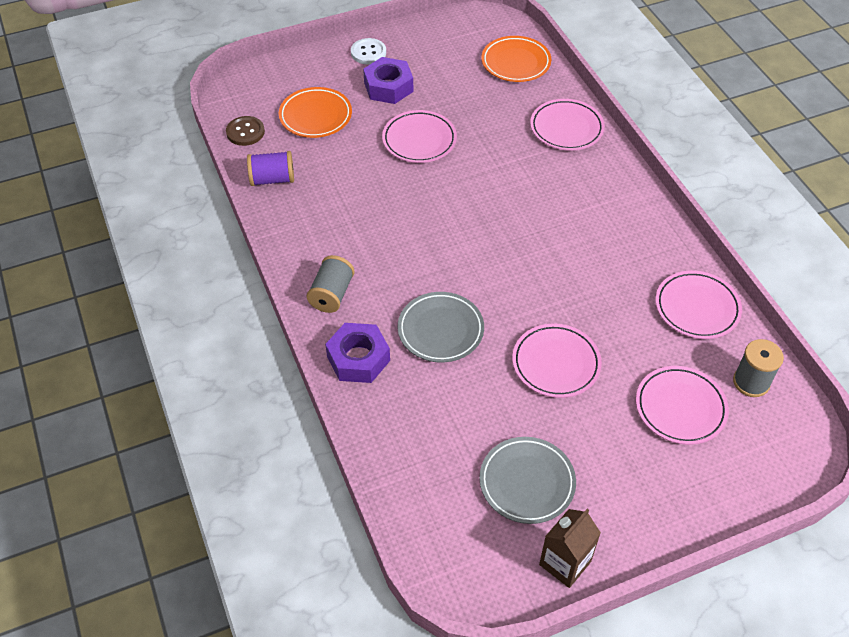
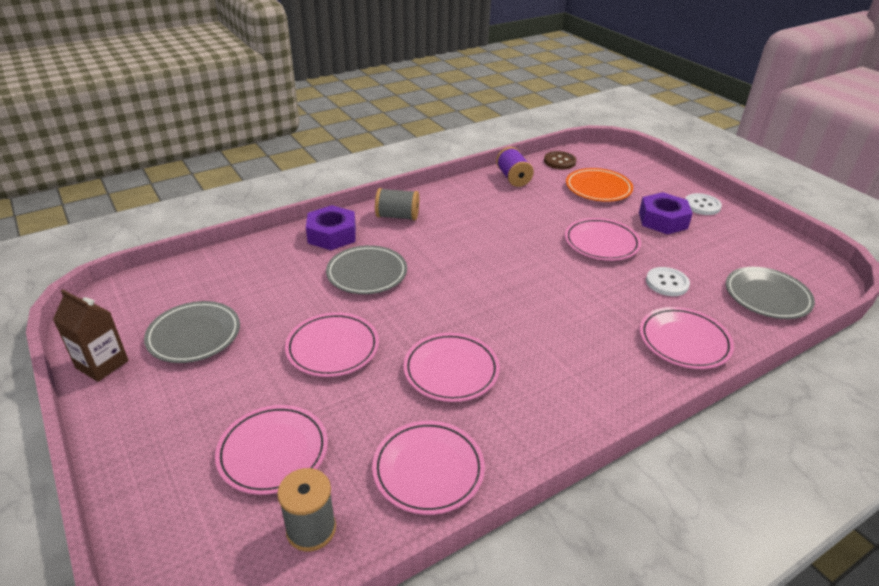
camera: 80 degrees right, 15 degrees down
orange plate [481,36,551,82] -> grey plate [726,267,815,319]
none -> pink plate [403,333,500,402]
none -> white button [646,267,690,296]

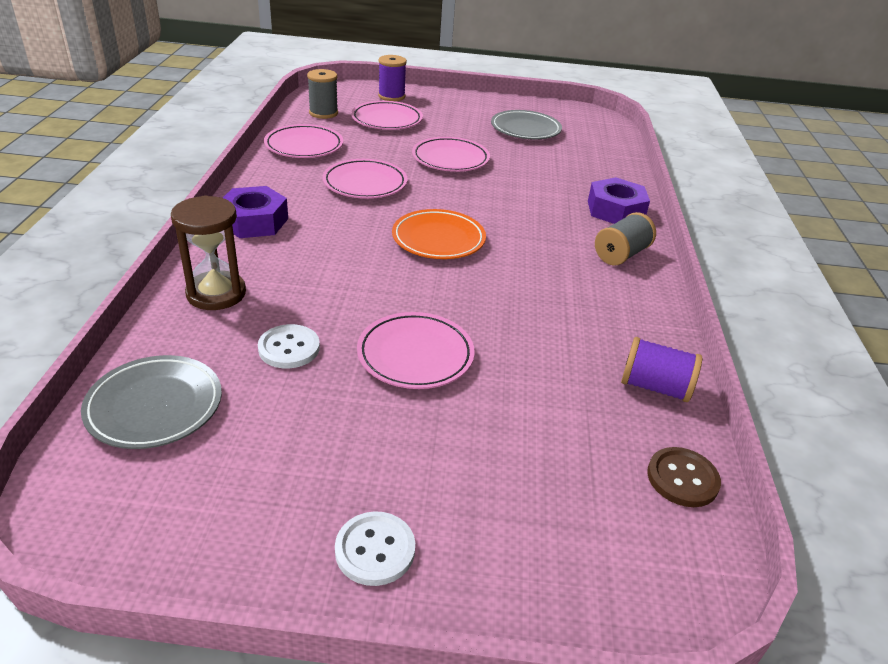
camera: 125 degrees right, 0 degrees up
brown carton [53,289,128,382] -> none
grey plate [326,245,407,294] -> none
orange plate [566,168,633,202] -> orange plate moved to [392,209,486,259]
purple nut [639,192,693,234] -> purple nut moved to [223,186,288,238]
pink plate [640,307,734,369] -> brown hourglass [171,196,246,310]
none -> purple spool [378,55,407,101]

